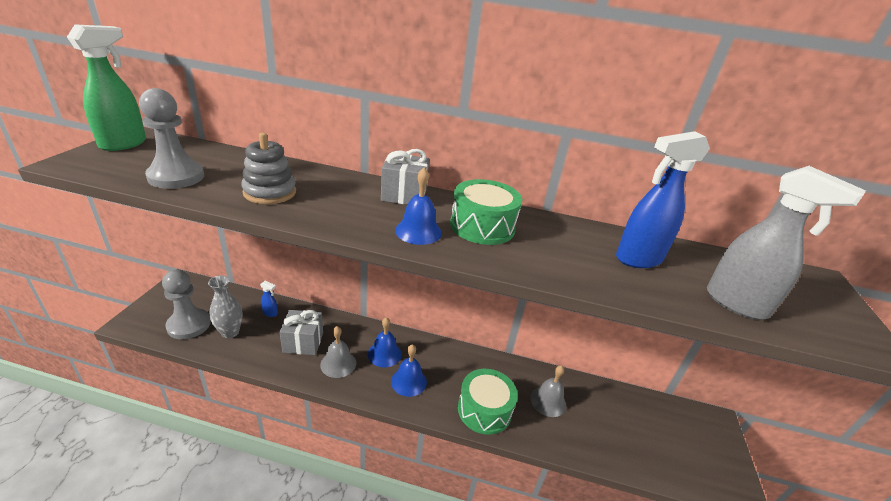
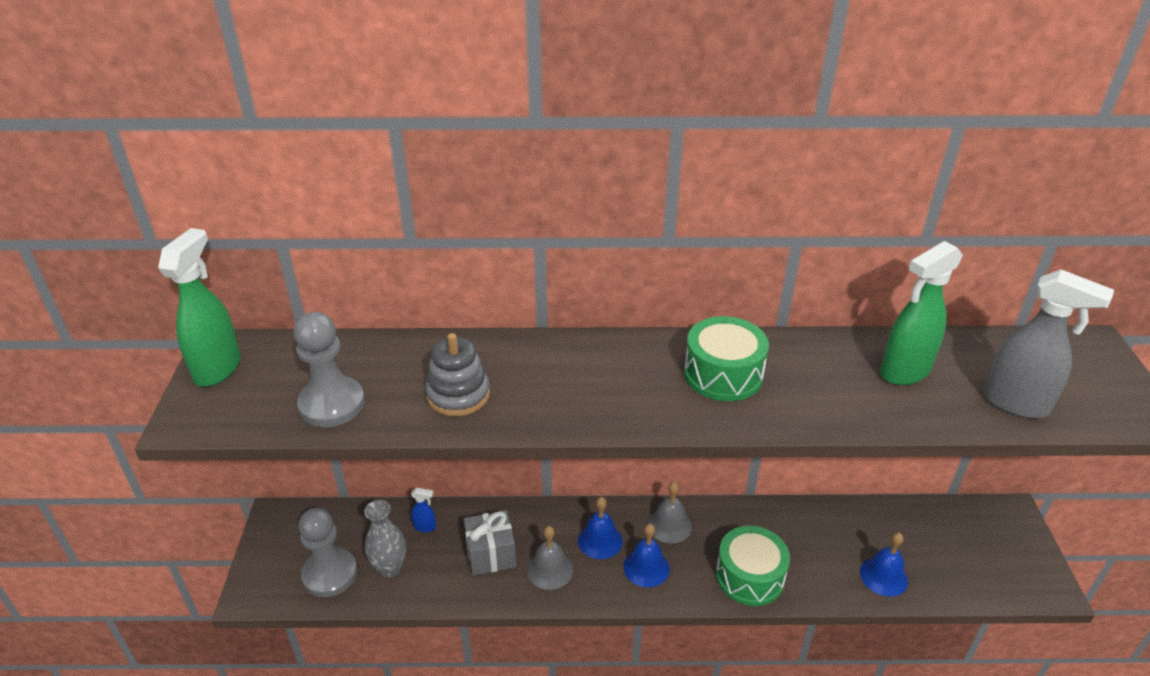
camera: 10 degrees left, 5 degrees up
grey gift [381,149,429,205] -> none
blue bell [395,168,442,245] -> blue bell moved to [860,532,908,597]
grey bell [530,365,566,417] -> grey bell moved to [648,482,692,544]
blue spray bottle [616,131,710,268] -> green spray bottle [880,241,963,385]

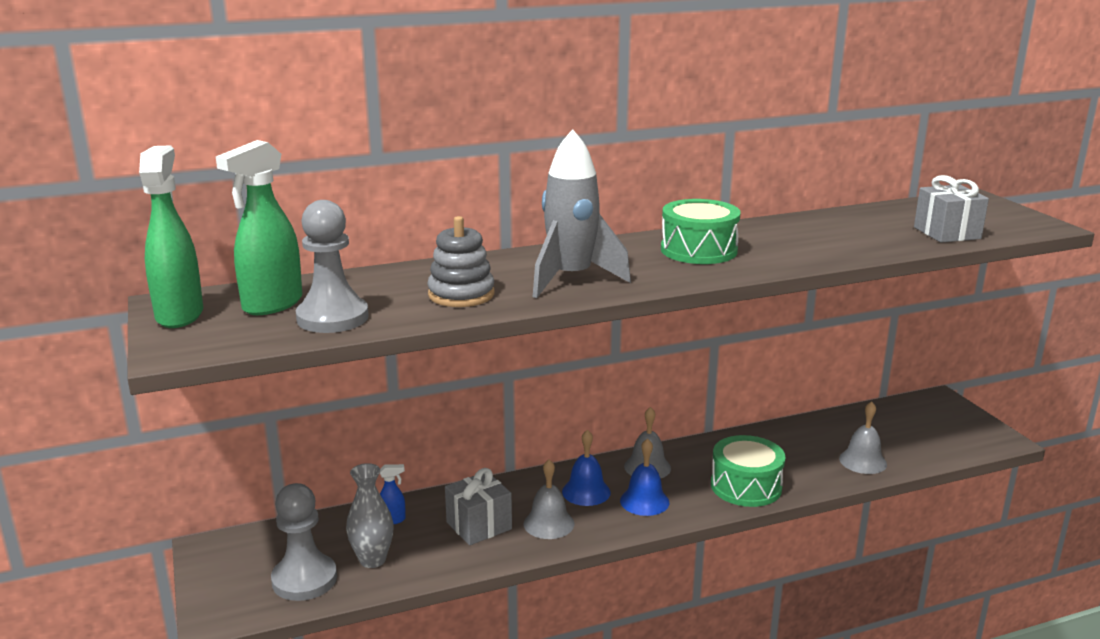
camera: 20 degrees left, 15 degrees down
blue bell [860,532,908,597] -> grey bell [839,401,887,474]
green spray bottle [880,241,963,385] -> green spray bottle moved to [216,140,302,315]
grey spray bottle [983,269,1114,419] -> grey gift [914,175,989,243]
none -> grey rocket [533,129,631,298]

